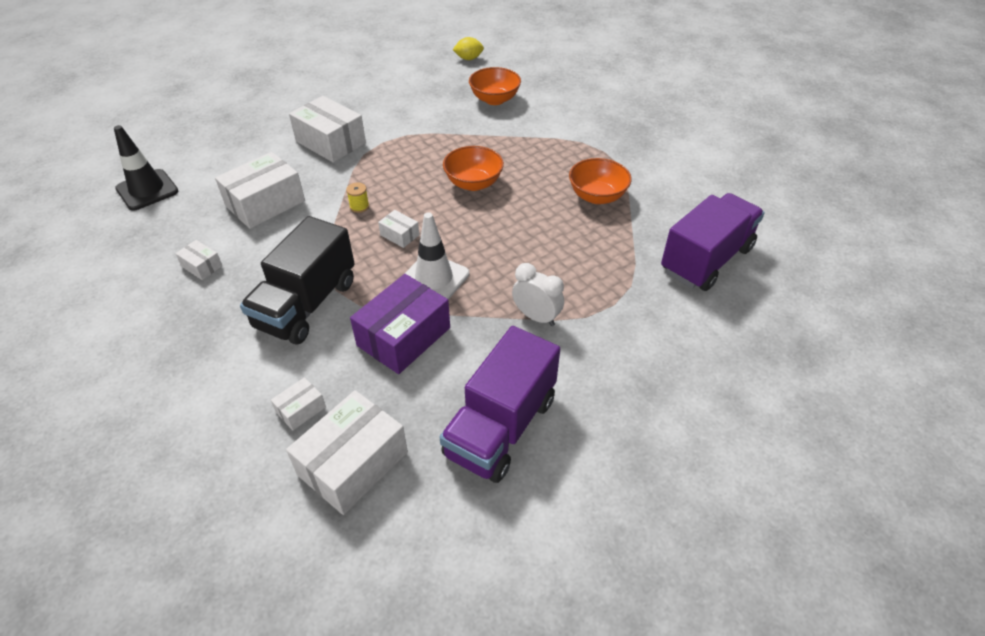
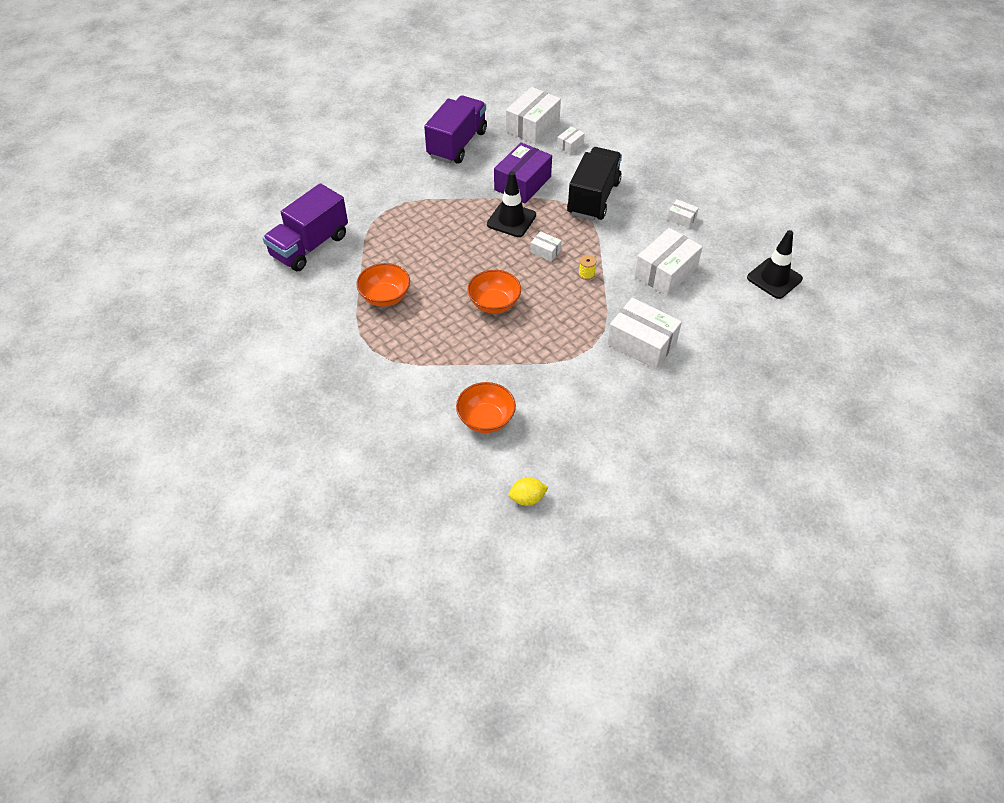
camera: 175 degrees right, 5 degrees up
white traffic cone [404,212,469,300] -> black traffic cone [487,171,536,237]
white clock [512,263,564,326] -> none

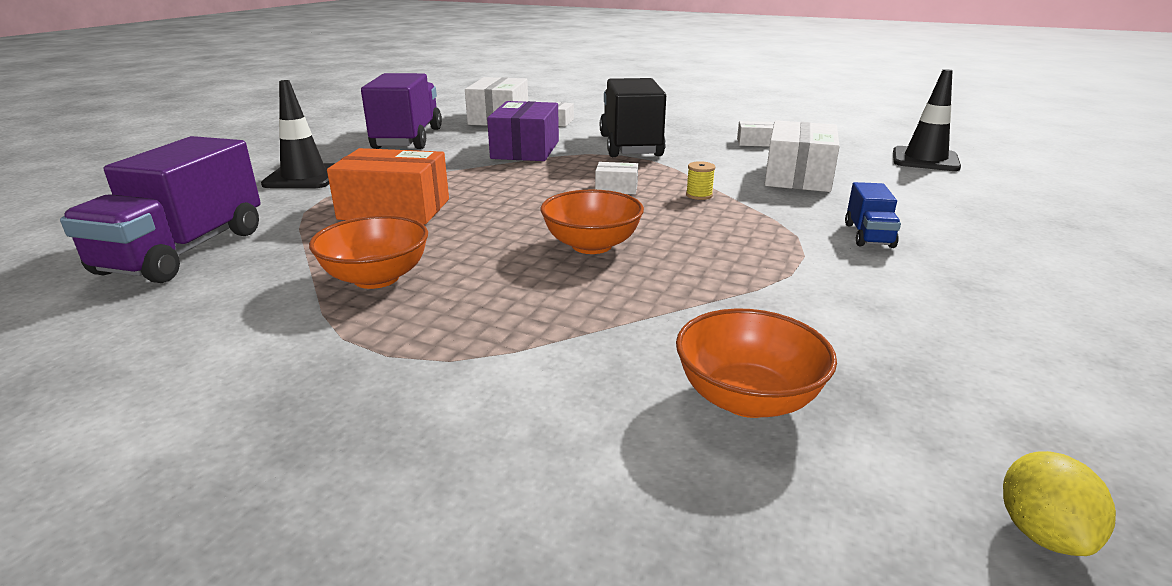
camera: 25 degrees left, 25 degrees down
black traffic cone [487,171,536,237] -> black traffic cone moved to [261,80,335,188]
yellow lemon [508,477,548,506] -> yellow lemon turned 45 degrees counterclockwise [1003,451,1116,556]
white box [607,298,682,369] -> blue truck [845,182,901,248]
none -> orange box [327,148,449,224]

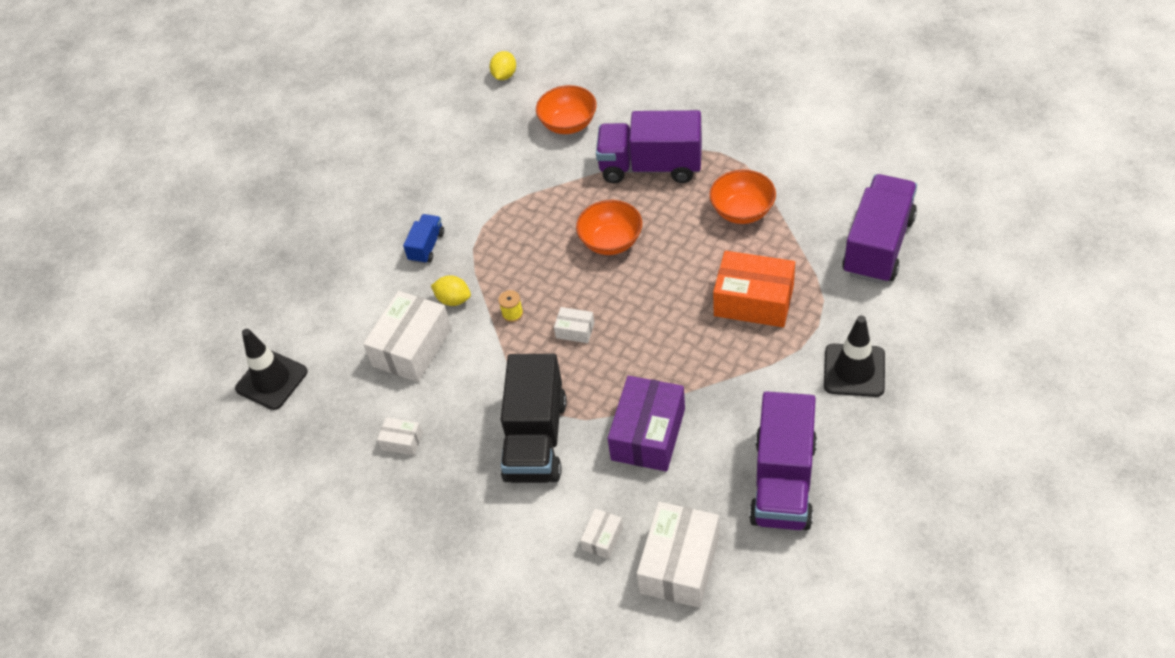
camera: 165 degrees left, 25 degrees up
none -> yellow lemon [431,275,471,306]
none -> purple truck [596,110,702,183]

